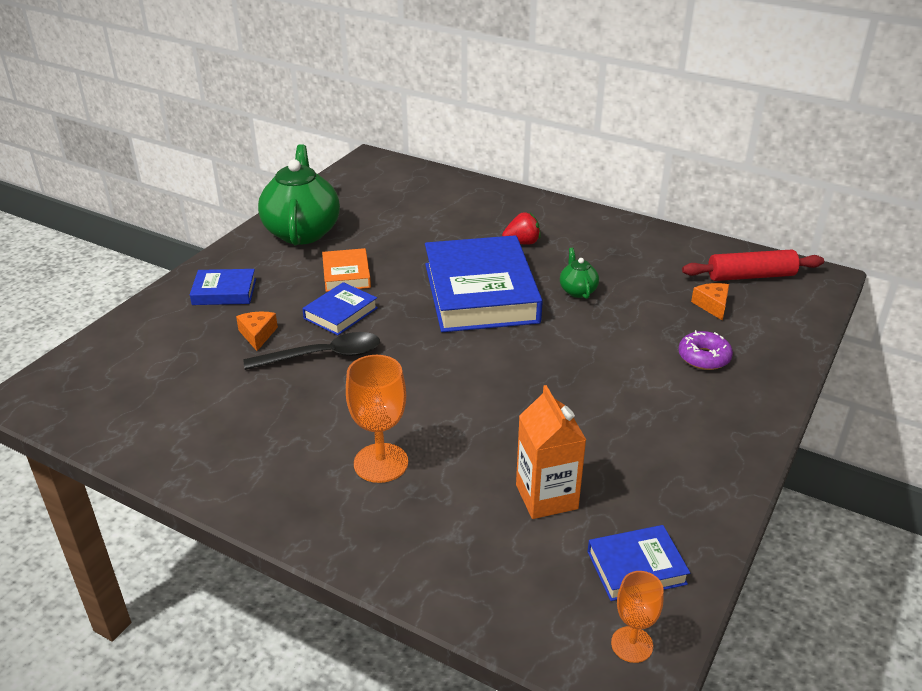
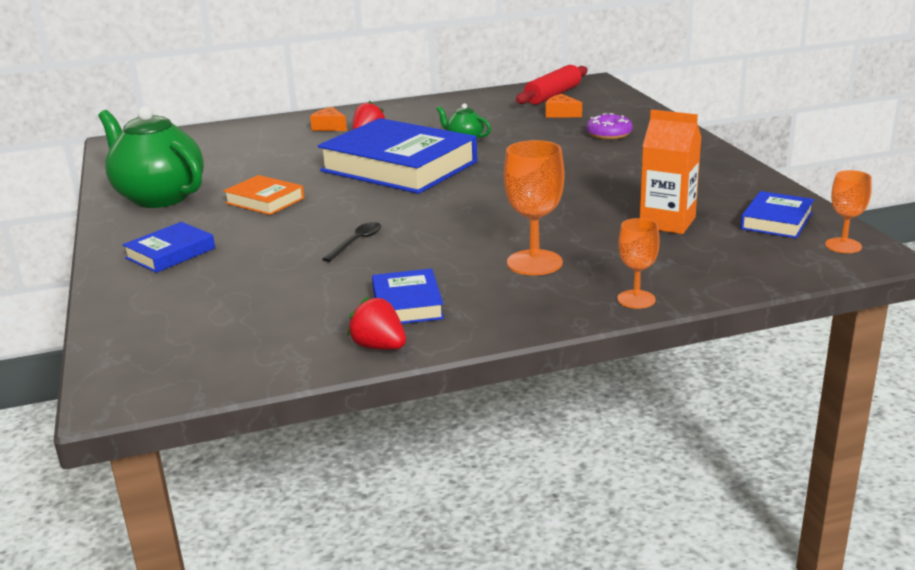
camera: 45 degrees left, 10 degrees down
orange cheese [236,312,278,351] -> orange cheese moved to [310,107,347,131]
black spoon [243,332,380,370] -> black spoon [322,222,381,262], size x0.59
blue book [302,282,378,335] -> blue book moved to [372,269,444,324]
none -> red strawberry [347,297,406,350]
none -> orange goblet [617,218,660,309]

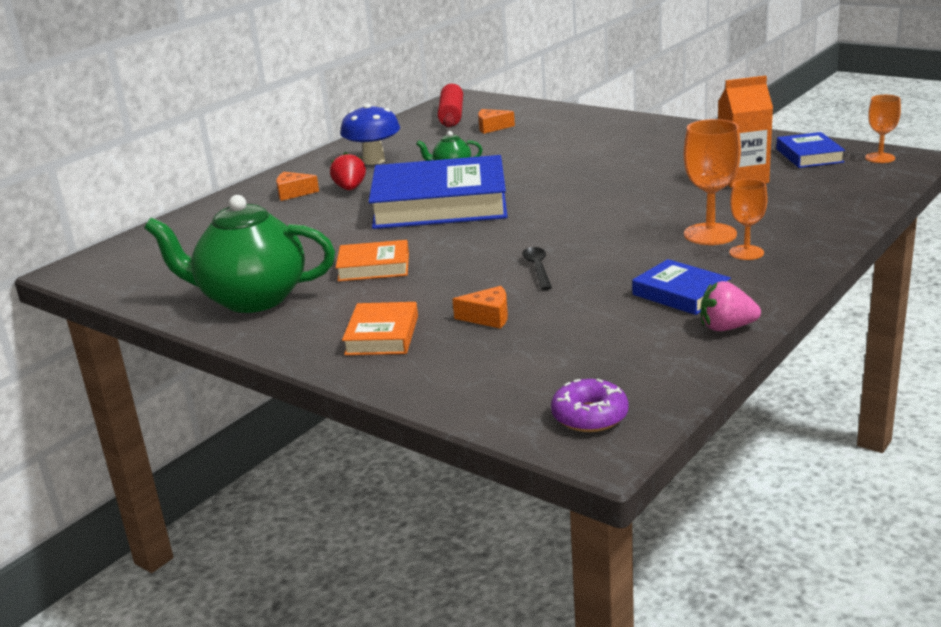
camera: 35 degrees left, 0 degrees up
blue book [122,222,215,273] -> orange book [342,302,418,355]
red strawberry [347,297,406,350] -> pink strawberry [701,281,761,331]
purple donut [586,113,633,140] -> purple donut moved to [551,378,629,432]
orange goblet [617,218,660,309] -> orange goblet moved to [729,179,767,260]
none -> blue mushroom [340,104,400,165]
none -> orange cheese [452,286,508,329]

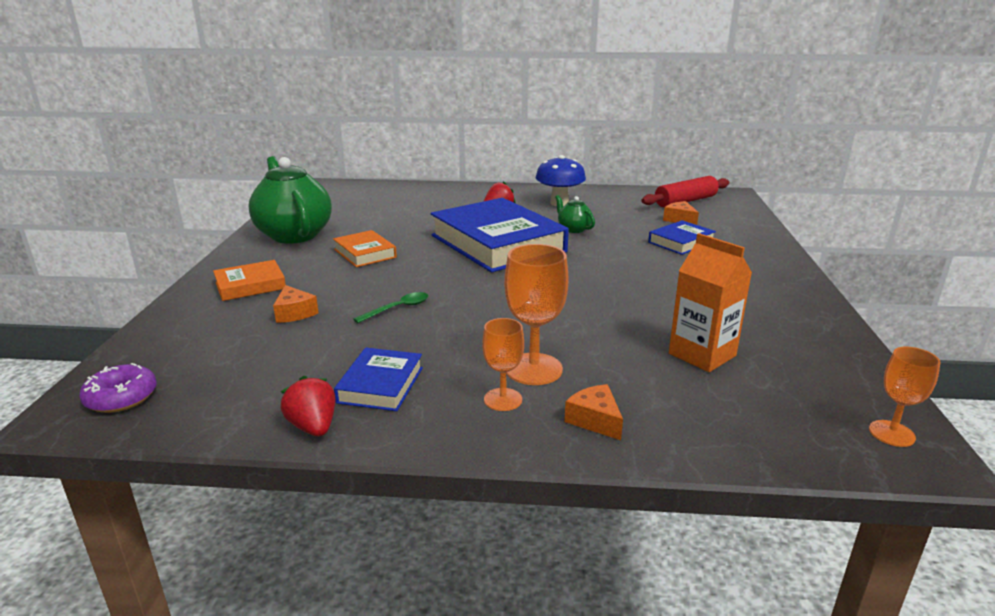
camera: 55 degrees right, 0 degrees up
orange cheese [276,172,319,201] -> orange cheese moved to [564,384,623,440]
black spoon [522,247,552,290] -> green spoon [353,292,428,323]
pink strawberry [701,281,761,331] -> red strawberry [280,376,336,436]
blue book [776,132,845,168] -> blue book moved to [648,220,716,255]

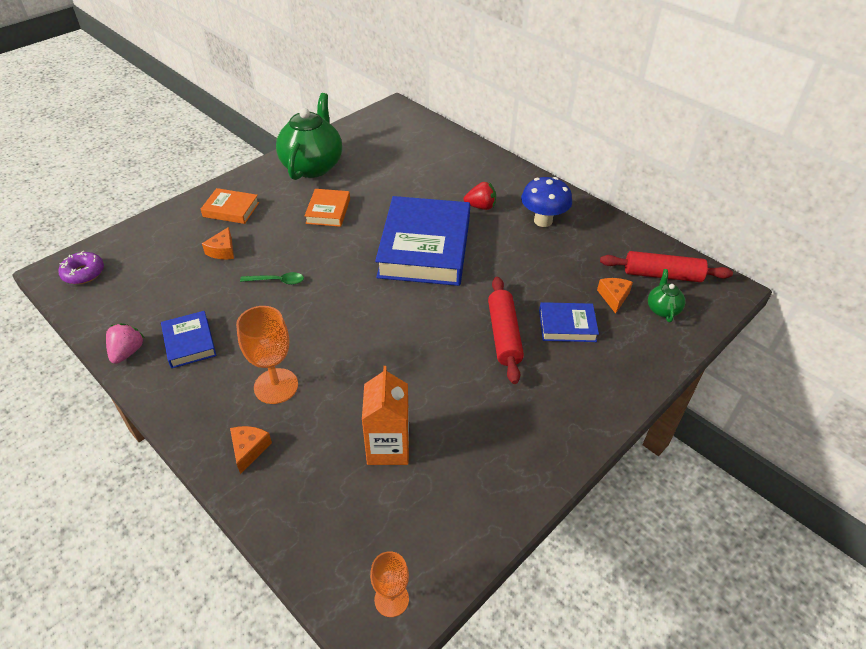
camera: 40 degrees right, 20 degrees up
red strawberry [280,376,336,436] -> pink strawberry [106,323,145,364]
blue book [334,348,423,411] -> blue book turned 75 degrees counterclockwise [161,311,217,368]
orange goblet [482,318,524,411] -> none
green teapot [555,195,595,233] -> green teapot moved to [648,269,685,322]
none -> red rolling pin [488,277,524,384]

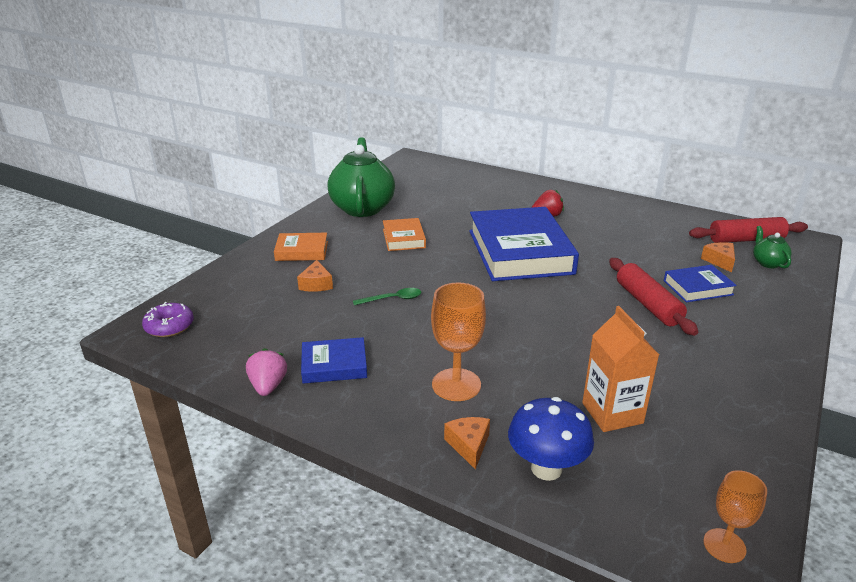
camera: 15 degrees left, 15 degrees down
blue book [161,311,217,368] -> blue book turned 60 degrees counterclockwise [301,337,367,384]
blue mushroom [521,177,572,227] -> blue mushroom moved to [508,397,594,481]

